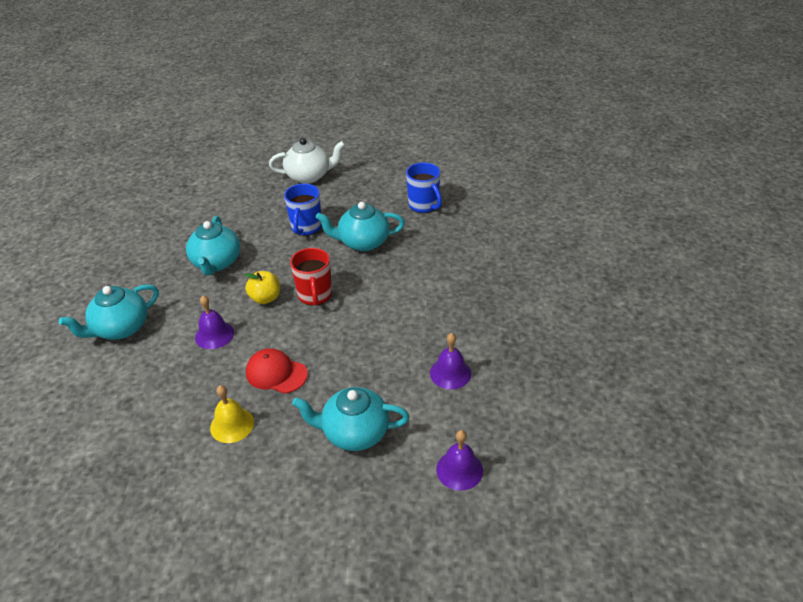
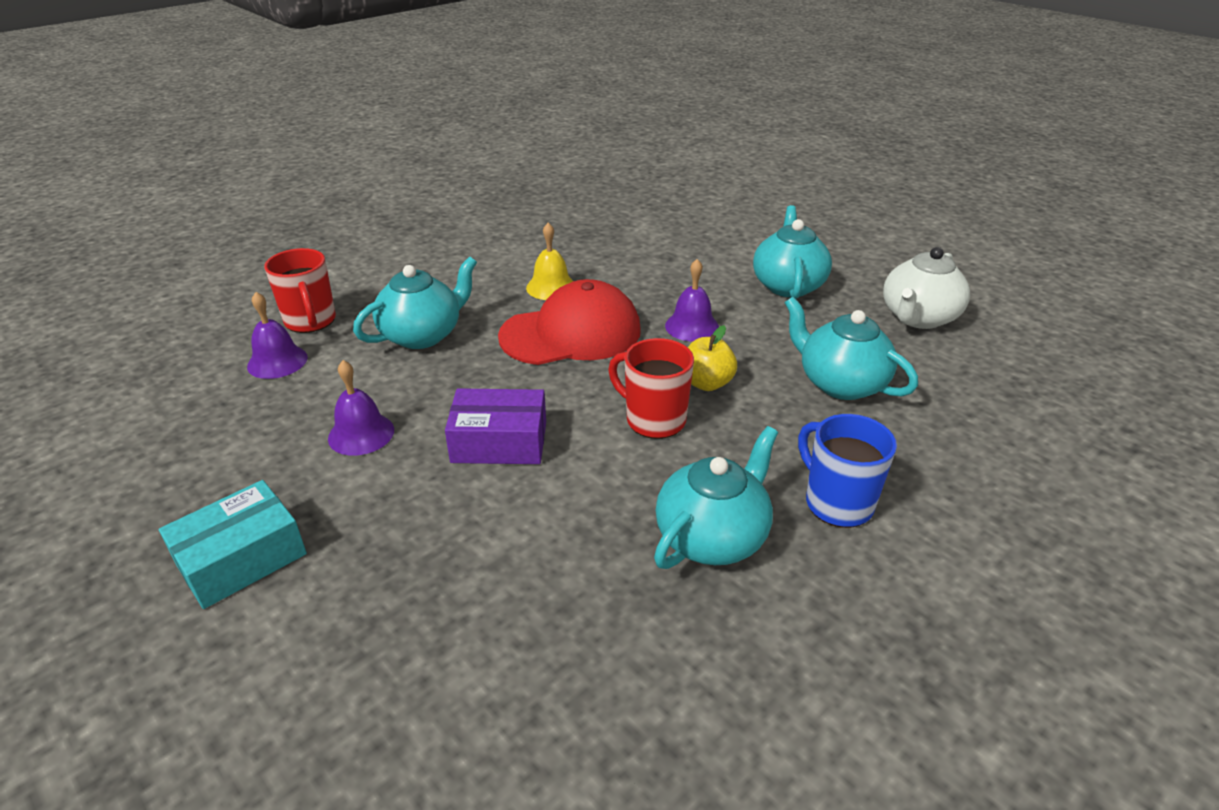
camera: 135 degrees right, 5 degrees down
red cap [246,348,308,394] -> red cap [498,279,641,365], size x1.67
white teapot [269,138,345,184] -> white teapot moved to [883,247,970,329]
blue mug [406,162,442,213] -> none
none -> turquoise box [159,480,307,609]
none -> red mug [264,248,336,333]
none -> purple box [445,388,546,464]

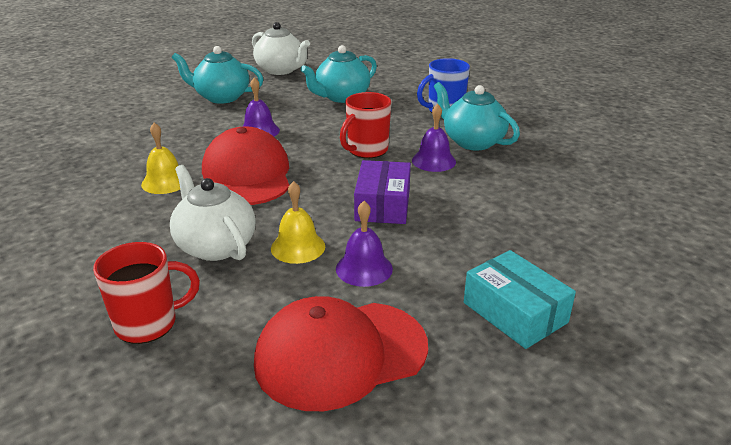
camera: 85 degrees left, 5 degrees down
purple bell [247,292,308,379] -> purple bell moved to [412,104,456,172]
turquoise teapot [353,256,477,349] -> white teapot [170,165,256,261]
yellow apple [688,325,737,391] -> none
none -> red cap [254,296,428,411]
none -> yellow bell [271,181,325,264]

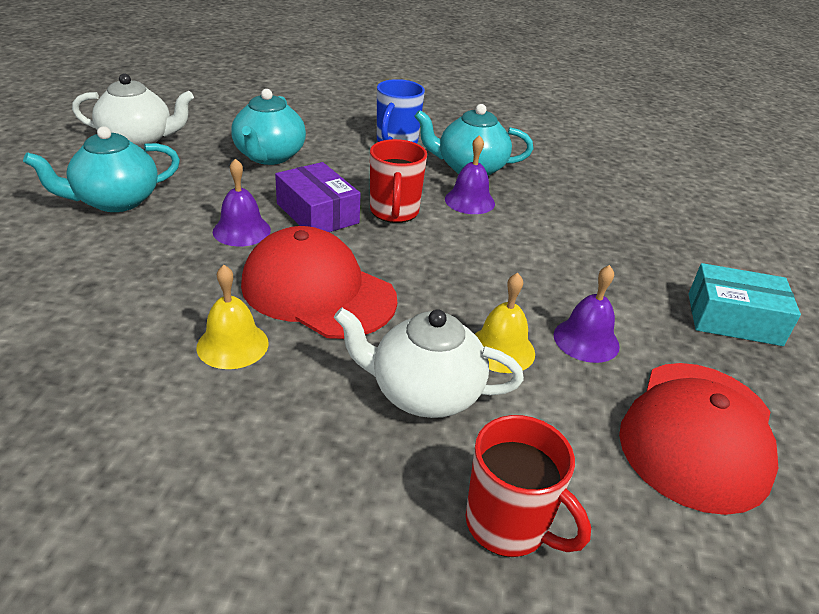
camera: 45 degrees left, 5 degrees up
red mug [93,242,200,344] -> red mug turned 105 degrees clockwise [466,415,591,557]
purple box [354,160,411,224] -> purple box moved to [275,162,361,232]

